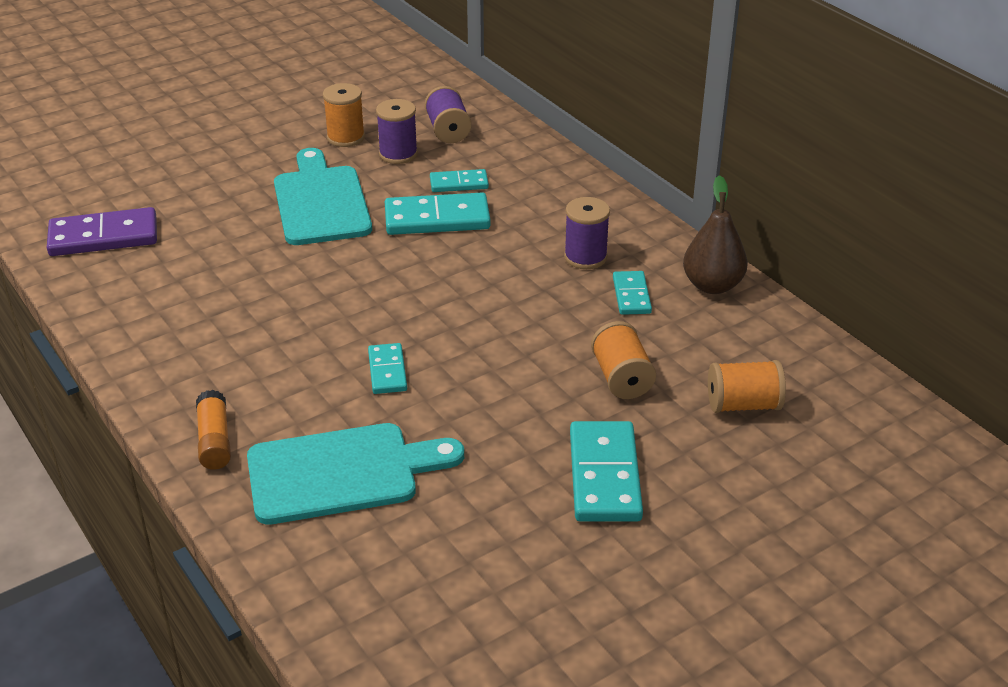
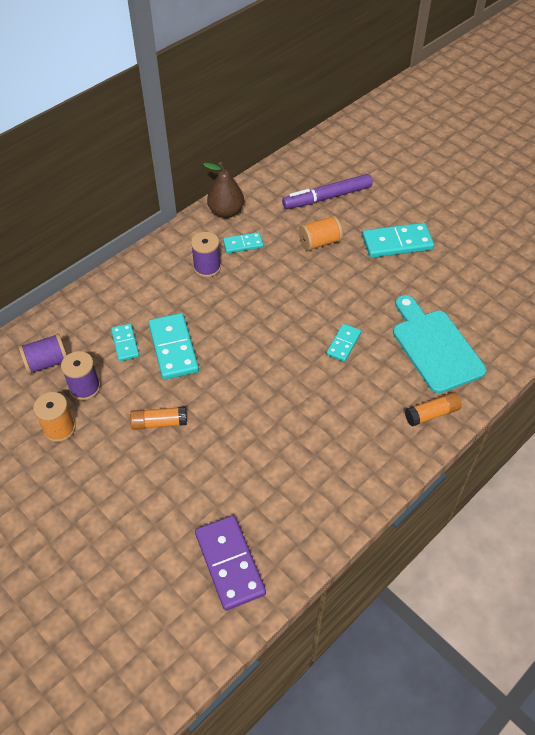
camera: 100 degrees left, 15 degrees up
turquoise cutting board [274,148,372,245] -> orange glue stick [130,406,187,430]
turquoise domino [368,343,407,394] -> turquoise domino turned 45 degrees counterclockwise [326,324,361,362]
orange spool [708,360,786,413] -> purple marker [282,174,373,209]

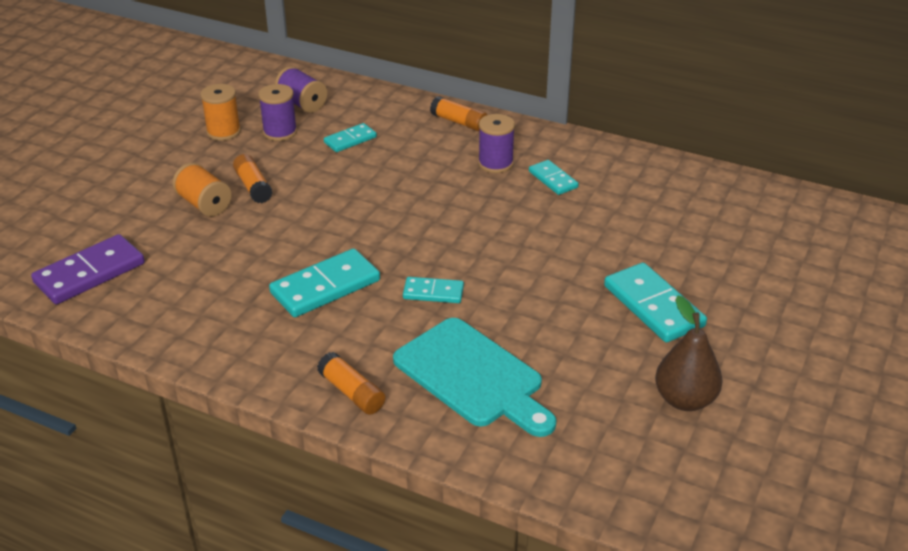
camera: 70 degrees right, 15 degrees down
turquoise domino [148,313,199,380] -> turquoise domino moved to [269,249,380,317]
brown pear [203,162,244,218] -> brown pear moved to [655,296,723,411]
purple marker [282,174,373,209] -> none
orange spool [299,215,343,251] -> orange spool moved to [172,162,232,217]
turquoise cutting board [393,295,486,393] -> turquoise cutting board turned 90 degrees clockwise [393,318,556,437]
none -> orange glue stick [430,96,487,131]

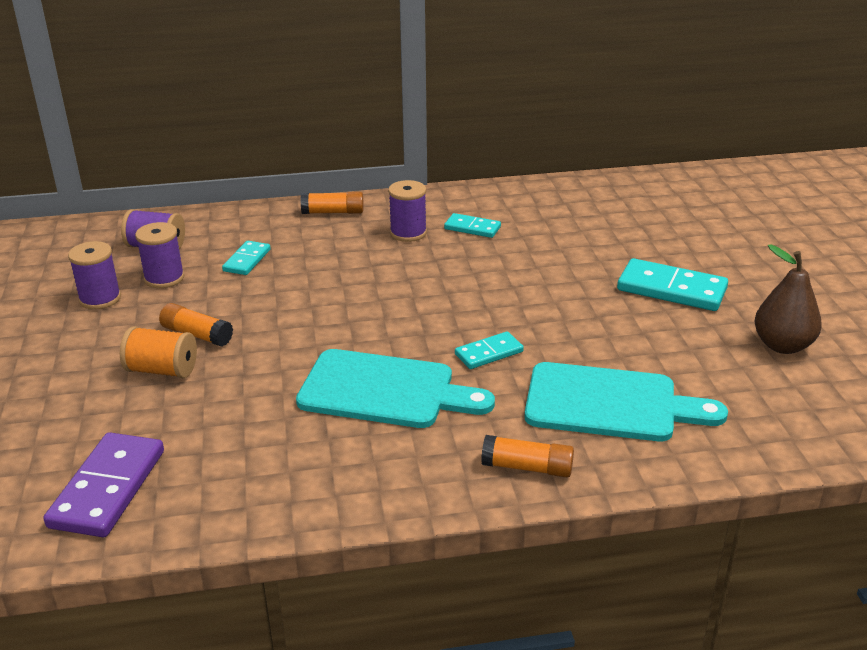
camera: 35 degrees left, 5 degrees down
orange spool [200,84,241,141] -> purple spool [68,241,121,310]
turquoise domino [269,249,380,317] -> turquoise cutting board [296,349,495,428]

